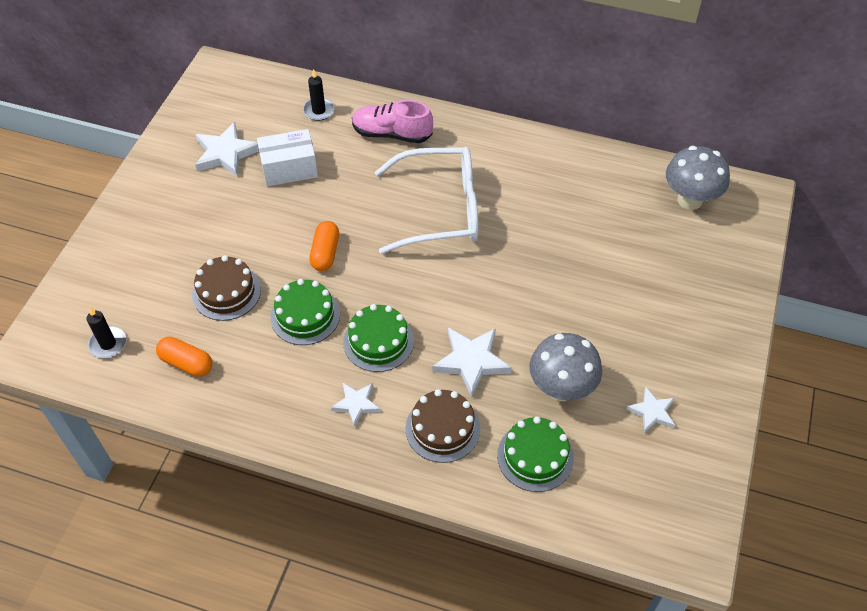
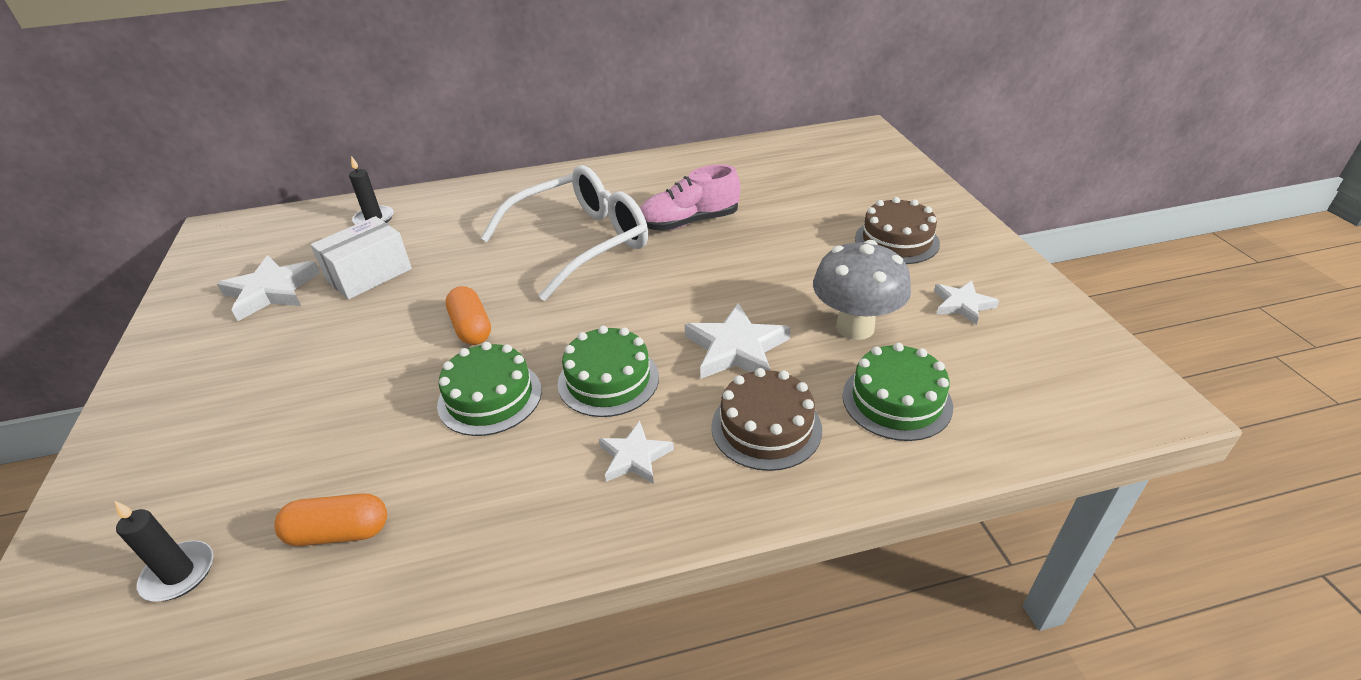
camera: 30 degrees left, 15 degrees down
brown cake [192,255,261,321] -> brown cake moved to [855,197,940,264]
pink shoe [352,100,433,143] -> pink shoe moved to [640,164,740,231]
grey mushroom [666,146,730,210] -> none

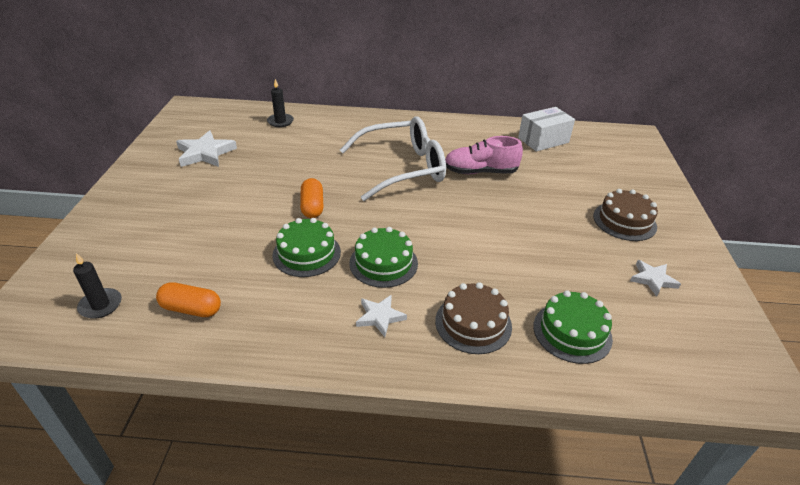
camera: 15 degrees right, 0 degrees up
white box [310,216,412,300] -> white box moved to [518,107,575,152]
white star [685,303,791,379] -> none
grey mushroom [813,240,911,340] -> none

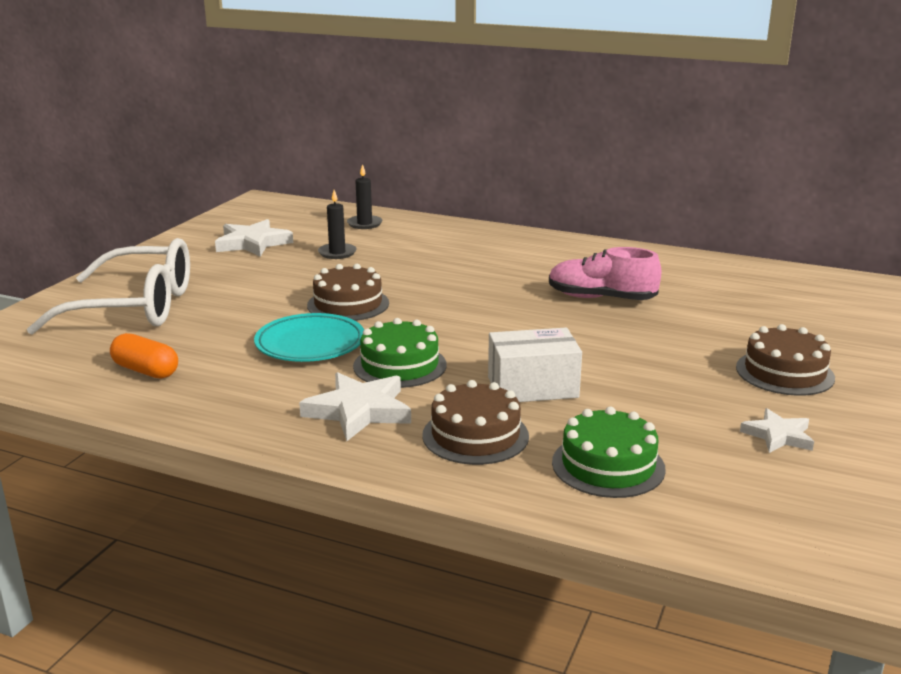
camera: 20 degrees right, 15 degrees down
black candle [73,253,122,319] -> black candle moved to [318,190,357,259]
green cake [272,218,341,277] -> turquoise plate [254,313,364,362]
orange capsule [300,178,323,218] -> brown cake [307,264,389,321]
white glasses [340,116,446,201] -> white glasses moved to [27,238,190,335]
white star [356,295,407,337] -> white star [299,372,411,441], size x1.63
white box [518,107,575,152] -> white box moved to [488,328,582,402]

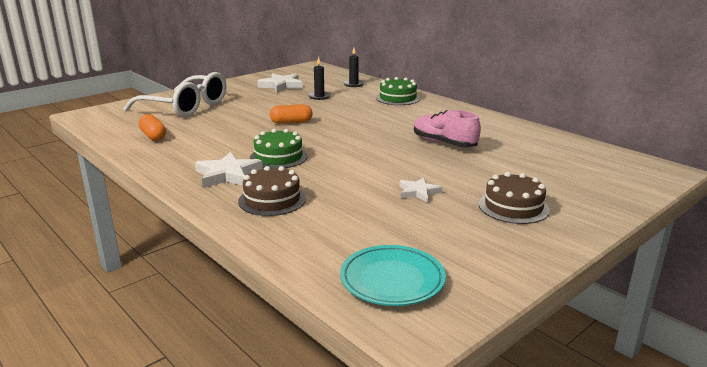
camera: 25 degrees right, 0 degrees up
turquoise plate [254,313,364,362] -> turquoise plate moved to [340,245,446,306]
brown cake [307,264,389,321] -> orange capsule [270,104,313,124]
white box [488,328,582,402] -> none
green cake [552,407,666,498] -> green cake moved to [376,77,420,105]
white star [740,408,814,453] -> white star moved to [399,177,442,202]

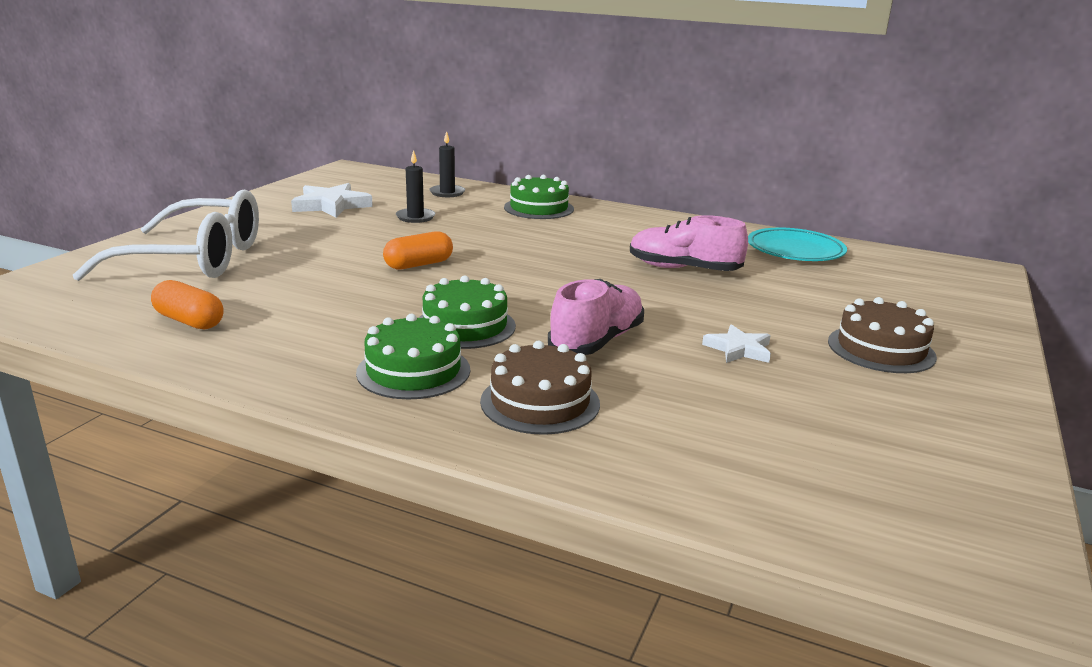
camera: 25 degrees left, 0 degrees up
white star [195,152,263,188] -> green cake [356,314,470,399]
turquoise plate [340,245,446,306] -> turquoise plate moved to [748,227,847,261]
none -> pink shoe [548,279,644,355]

